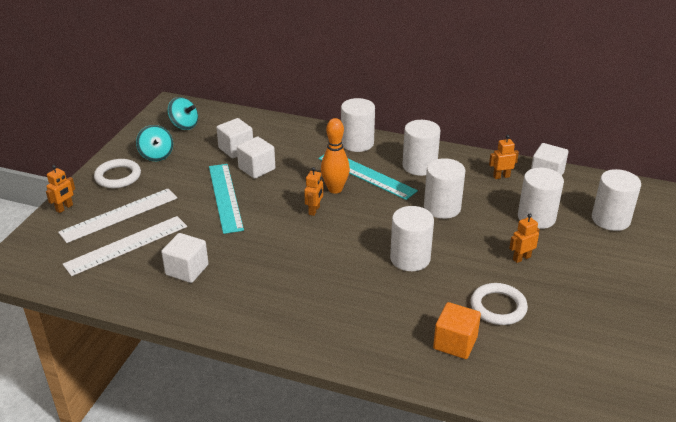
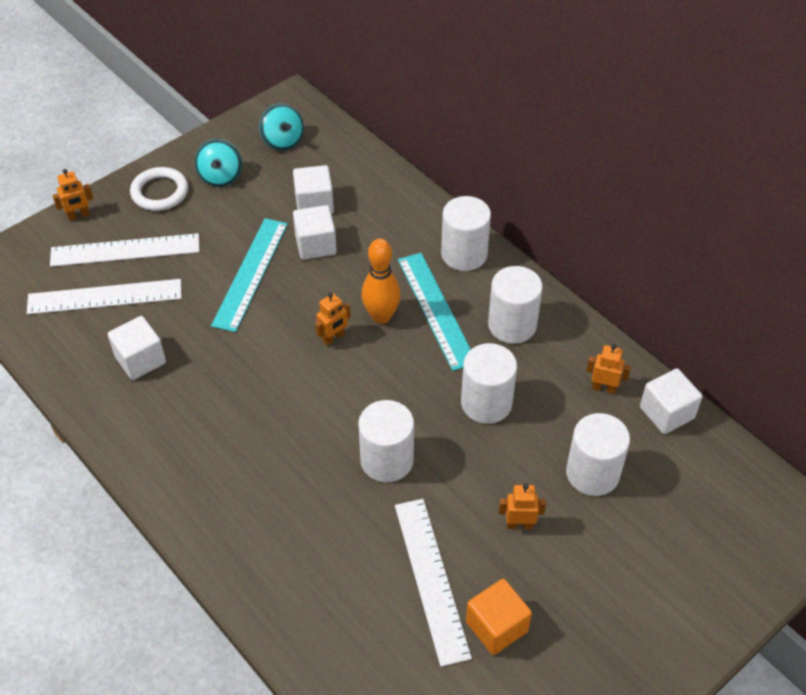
camera: 30 degrees right, 15 degrees up
orange cube [433,302,481,359] -> orange cube moved to [466,579,532,655]
white ring [471,283,528,325] -> white ruler [395,499,472,667]
white cylinder [592,169,641,231] -> none

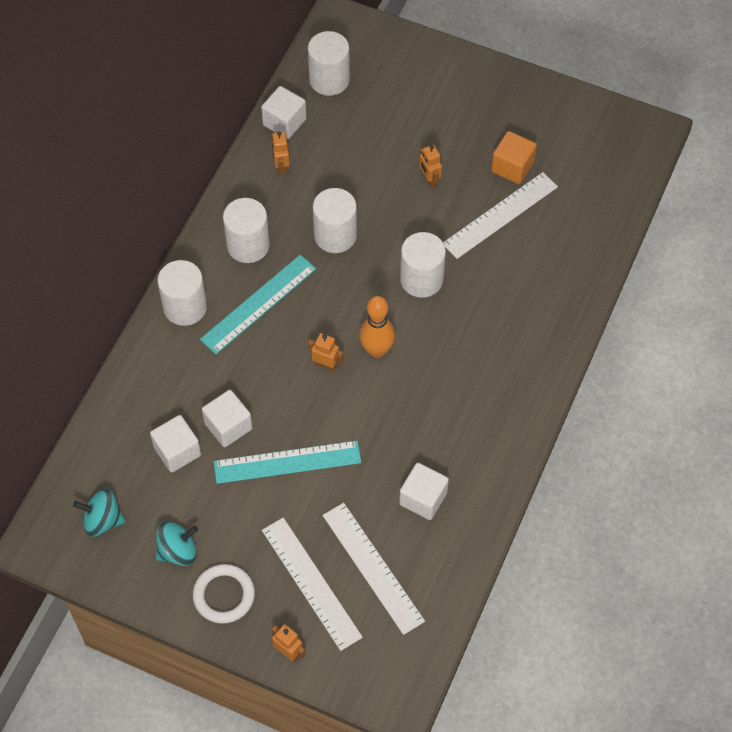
camera: 115 degrees left, 10 degrees up
turquoise spinning top [259,104,304,151] -> turquoise spinning top turned 120 degrees counterclockwise [73,489,125,537]
orange bowling pin [361,239,401,324] -> orange bowling pin moved to [360,296,395,358]
white cylinder [566,413,630,496] -> white cylinder moved to [308,31,350,96]

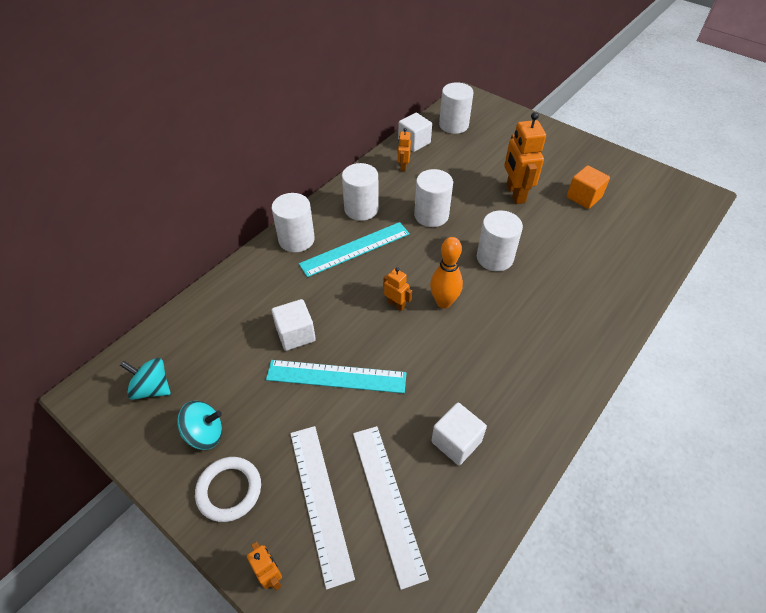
camera: 15 degrees right, 10 degrees down
white cube [150,415,201,473] -> none
orange robot [419,145,442,188] -> orange robot [504,112,546,204], size x1.97
white ruler [443,172,558,259] -> none

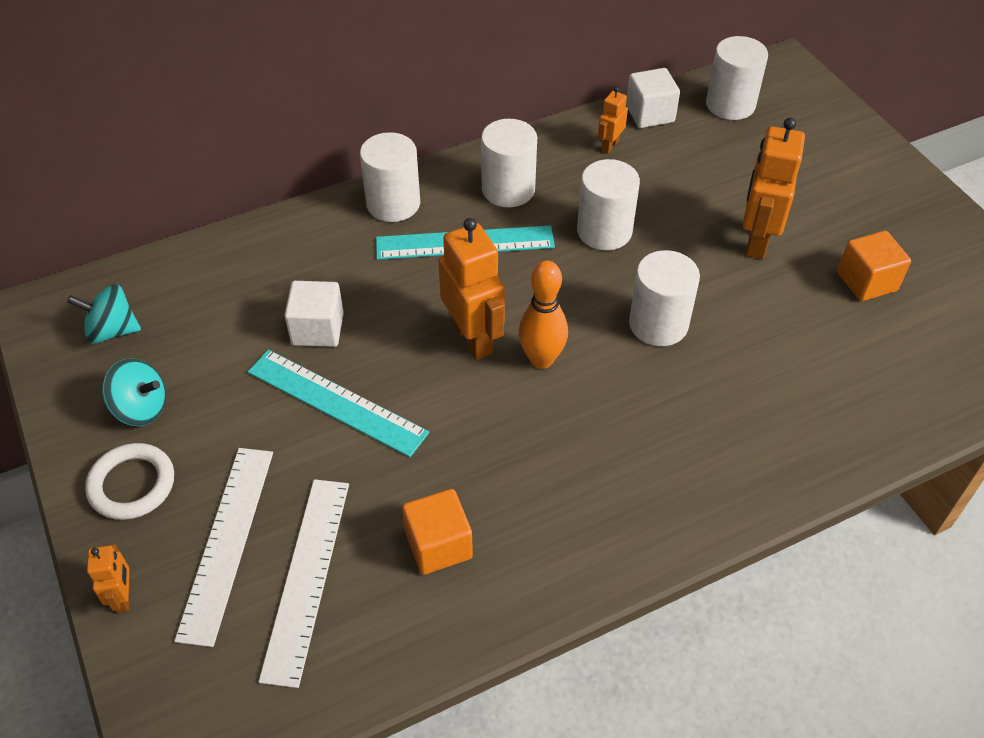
camera: 25 degrees right, 0 degrees up
turquoise spinning top [120,358,171,400] -> turquoise spinning top turned 45 degrees counterclockwise [67,284,141,344]
orange robot [383,267,412,311] -> orange robot [438,218,505,360], size x1.97
white cube [431,403,487,465] -> orange cube [402,489,473,575]

